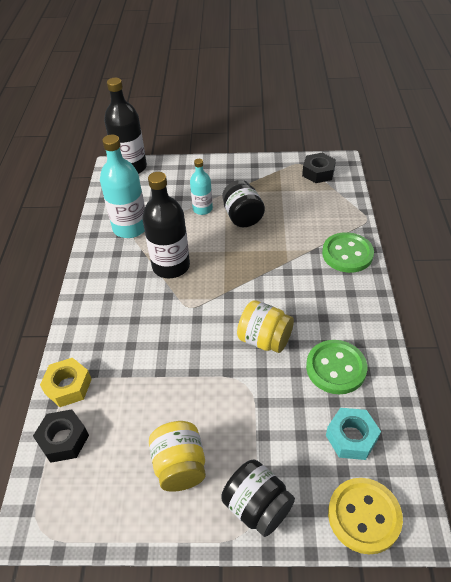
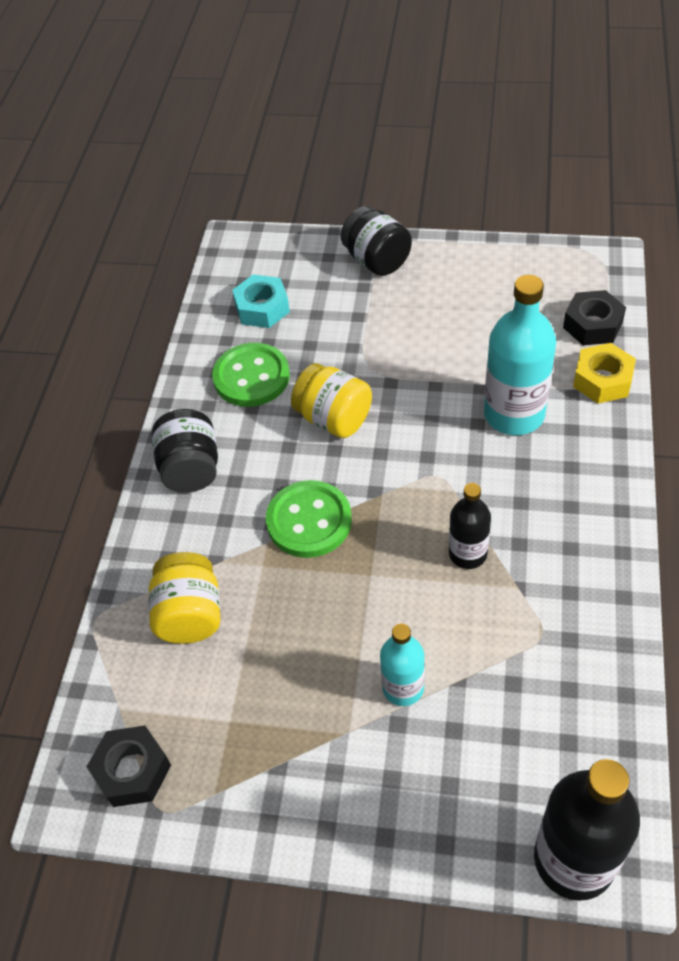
camera: 170 degrees left, 5 degrees up
turquoise bottle [100,135,145,238] -> turquoise bottle moved to [484,275,556,435]
black bottle [142,172,190,278] -> black bottle [449,483,491,569], size x0.58
yellow jar [149,421,206,492] -> yellow jar moved to [149,552,221,644]
black jar [222,180,265,227] -> black jar moved to [152,409,218,493]
green button [322,232,374,273] -> green button moved to [266,480,352,558]
yellow button [328,478,403,554] -> none

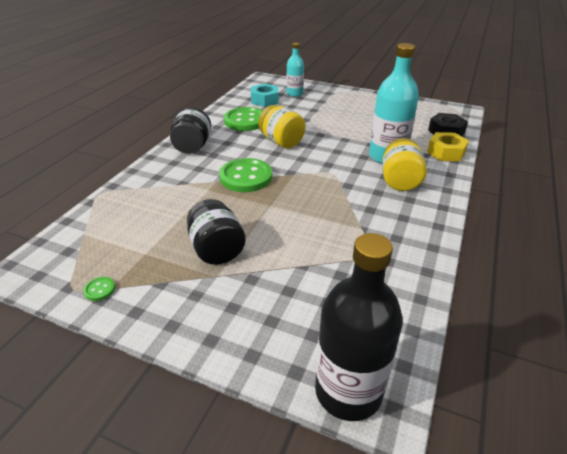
camera: 10 degrees right, 15 degrees down
black nut [87,725,171,807] -> none
yellow jar [149,552,221,644] -> yellow jar moved to [382,138,427,191]
black jar [340,206,412,276] -> black jar moved to [187,199,246,265]
turquoise bottle [380,624,425,706] -> turquoise bottle moved to [286,43,304,97]
black bottle [449,483,491,569] -> none
none -> green button [83,277,115,301]

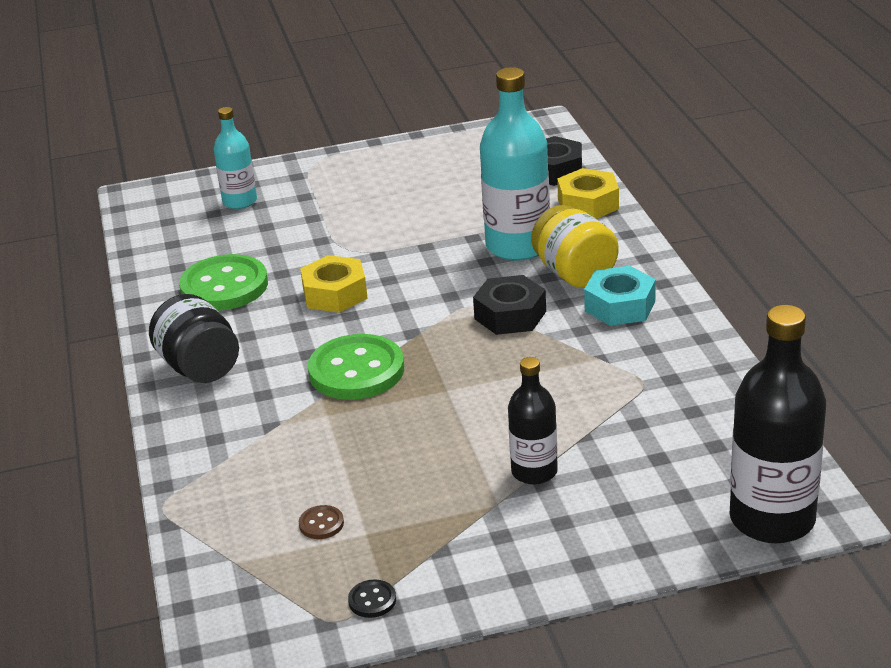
camera: 35 degrees left, 5 degrees down
green button [83,277,115,301] -> black button [348,579,396,618]
black jar [187,199,246,265] -> none
turquoise nut [251,84,278,107] -> turquoise nut moved to [584,266,656,326]
yellow jar [258,105,305,148] -> yellow nut [300,255,368,313]
none -> brown button [299,505,344,539]
none -> black nut [473,275,546,335]
none -> black bottle [508,357,558,485]

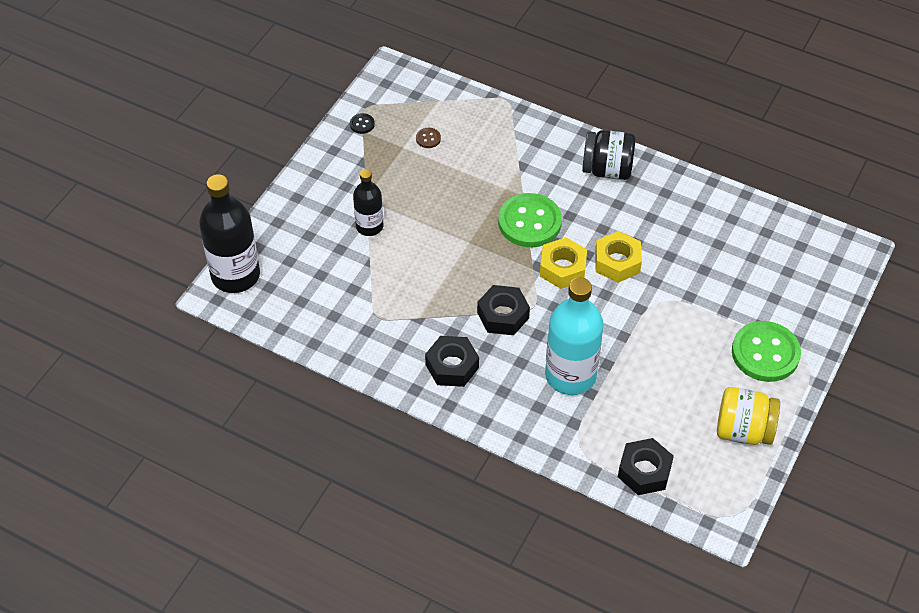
camera: 130 degrees right, 20 degrees up
green button [179,254,268,311] -> green button moved to [732,321,801,382]
turquoise bottle [213,107,257,209] -> none
yellow jar [531,205,619,288] -> yellow jar moved to [717,387,780,445]
yellow nut [557,168,619,219] -> yellow nut moved to [540,237,587,289]
turquoise nut [584,266,656,326] -> black nut [425,336,479,387]

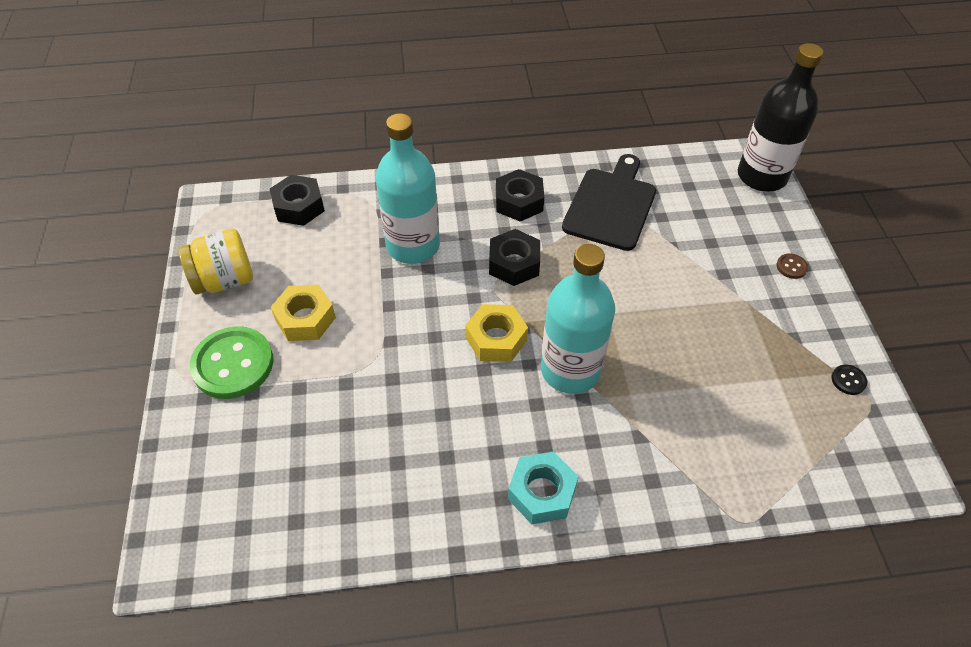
camera: 145 degrees right, 0 degrees up
black bottle [353,169,383,236] -> none
brown button [416,128,441,148] -> brown button moved to [777,253,808,279]
green button [498,193,562,247] -> turquoise bottle [541,244,615,394]
black jar [582,130,636,180] -> turquoise nut [508,451,578,524]
yellow nut [595,231,642,283] -> yellow nut moved to [271,284,336,341]
none -> black cutting board [562,154,656,251]

